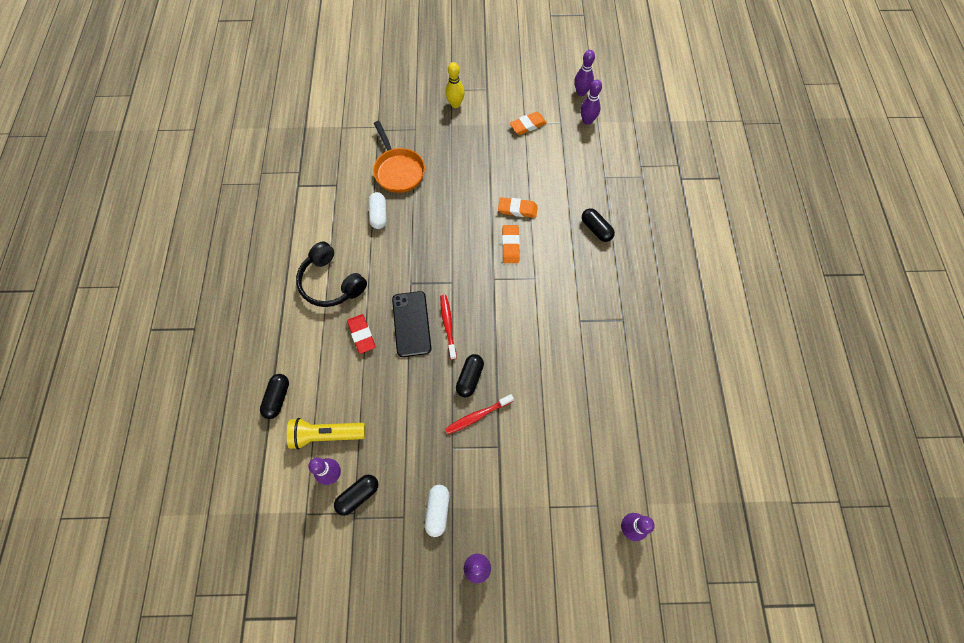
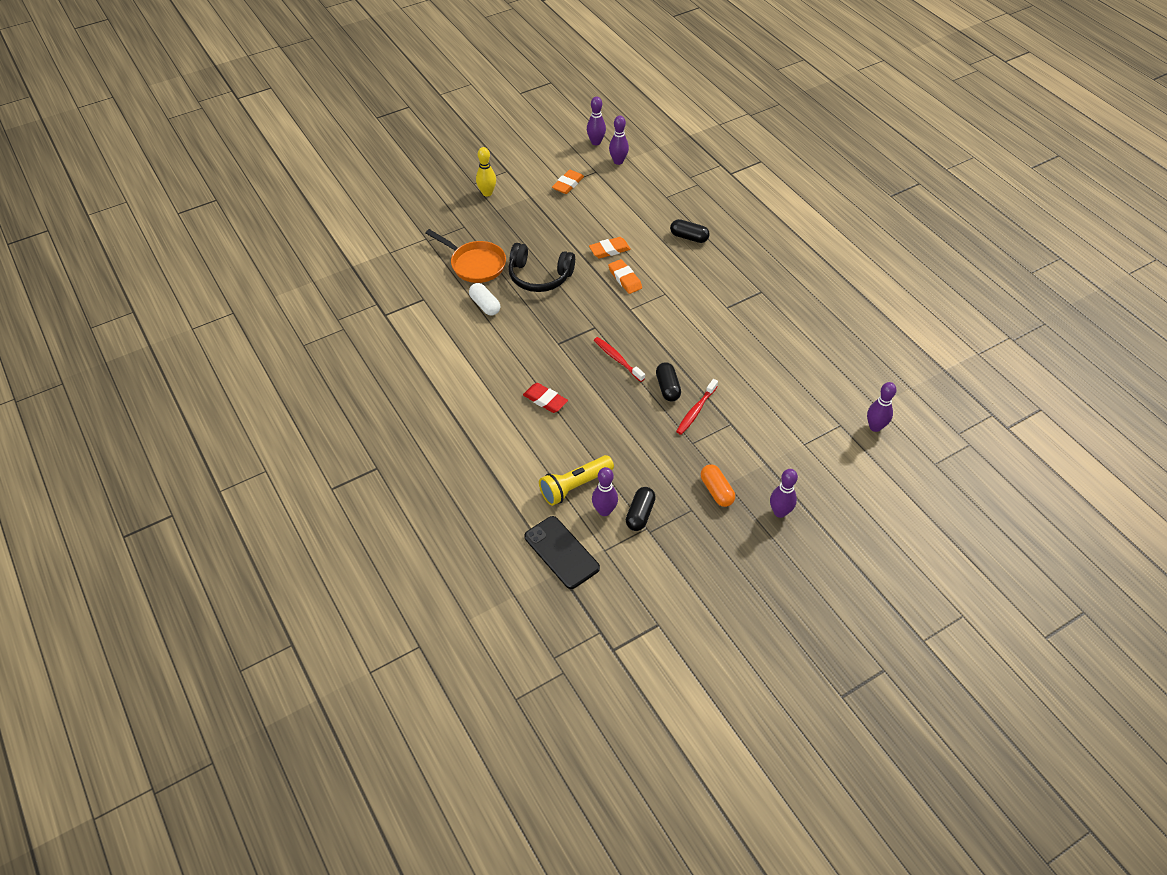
camera: 30 degrees left, 15 degrees down
black capsule [260,374,289,419] -> none
black headphones [296,242,367,307] -> black headphones moved to [508,243,575,292]
black phone [392,291,431,357] -> black phone moved to [524,516,600,589]
white capsule [425,485,449,537] -> orange capsule [701,464,735,507]

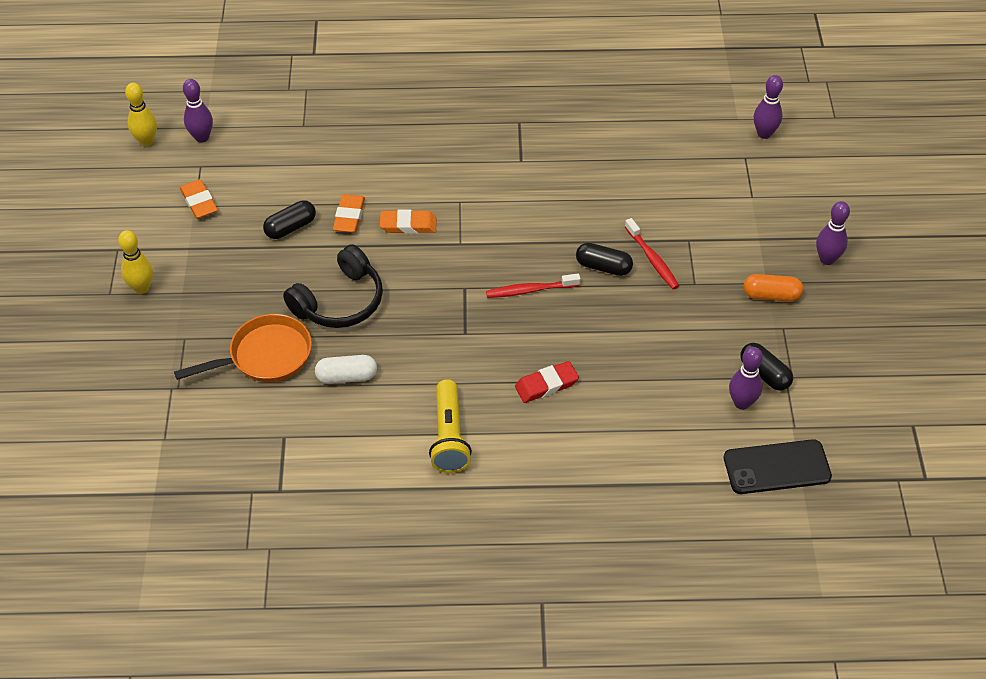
camera: 60 degrees left, 0 degrees up
yellow flashlight [539,455,614,506] -> yellow flashlight moved to [429,379,472,473]
purple bowling pin [587,96,606,145] -> yellow bowling pin [125,83,157,146]
black capsule [670,219,710,243] -> black capsule moved to [263,200,316,239]

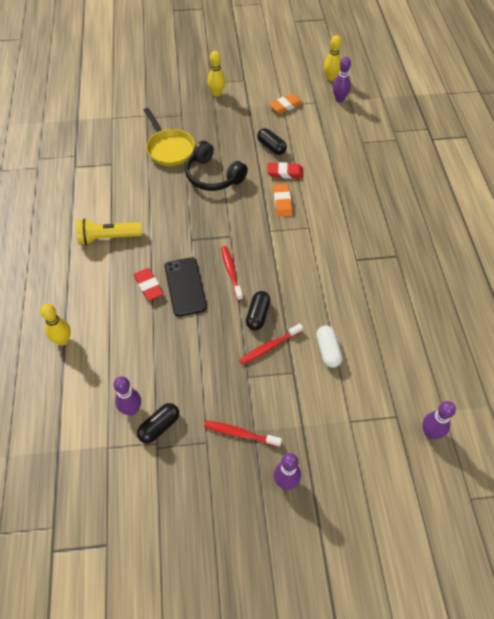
camera: 85 degrees right, 5 degrees up
orange pan [174,314,312,382] -> yellow pan [143,108,195,166]
white capsule [315,355,377,384] -> white capsule moved to [316,325,343,368]
orange eraser [333,194,365,233] -> red eraser [267,162,304,179]
black phone [724,439,832,494] -> black phone moved to [165,257,207,316]
orange capsule [743,274,803,302] -> red toothbrush [204,421,282,447]
none -> yellow bowling pin [40,304,71,346]

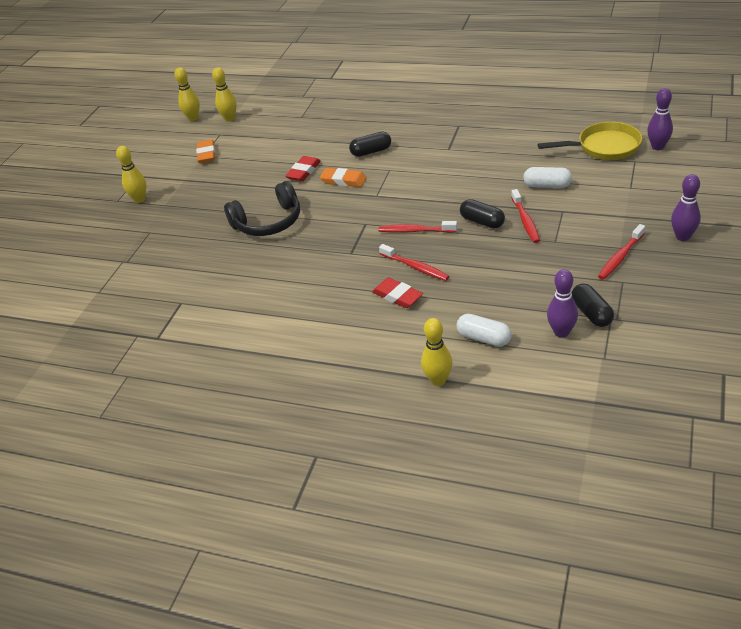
camera: 60 degrees left, 15 degrees down
yellow flashlight [76,219,142,245] -> none
red eraser [133,268,164,301] -> red eraser turned 45 degrees clockwise [372,277,423,308]
yellow pan [143,108,195,166] -> yellow pan moved to [538,122,642,160]
black phone [165,257,207,316] -> red toothbrush [379,244,450,281]
black capsule [257,128,287,155] -> black capsule moved to [349,132,391,157]
purple bowling pin [333,57,351,102] -> yellow bowling pin [212,67,237,122]
none -> white capsule [457,314,512,346]

